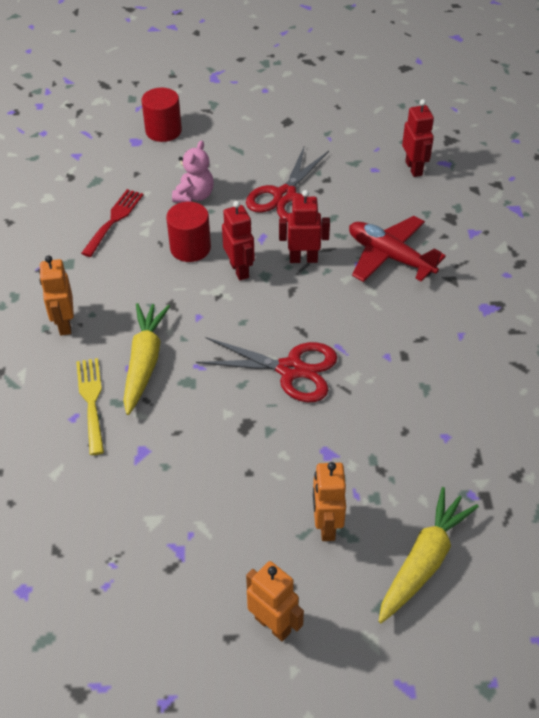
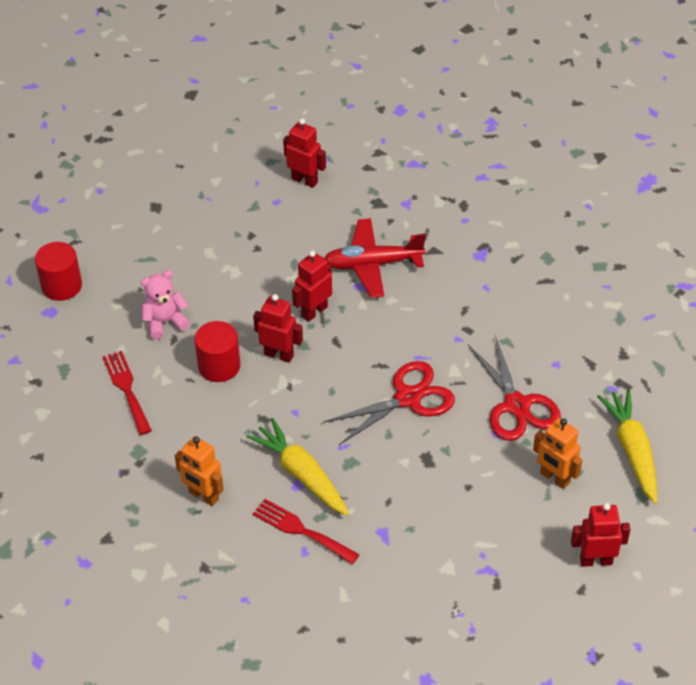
camera: 45 degrees left, 0 degrees up
yellow fork [76,358,104,455] -> red fork [253,499,360,564]
pink teddy bear [172,140,214,203] -> pink teddy bear turned 90 degrees counterclockwise [141,270,190,340]
red scissors [246,145,329,222] -> red scissors moved to [468,335,561,441]
orange robot [246,561,304,641] -> red robot [571,503,631,567]

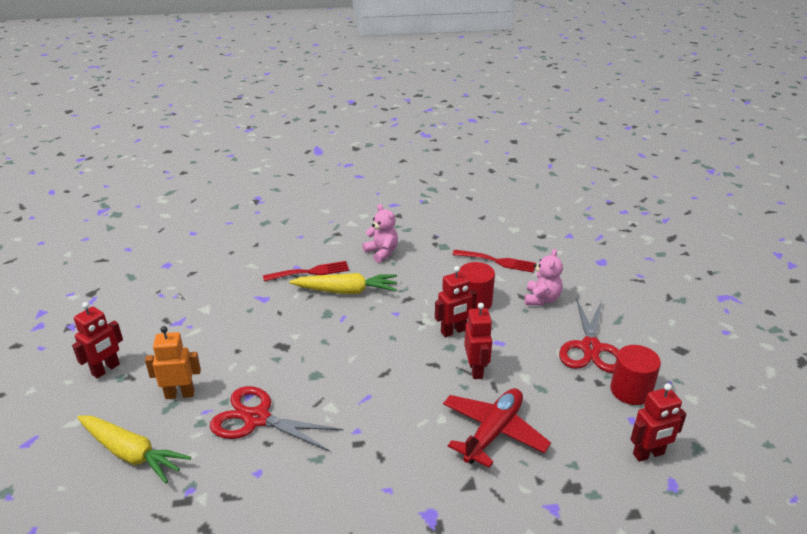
camera: 130 degrees right, 15 degrees down
red cylinder [35,242,82,301] -> red cylinder moved to [610,345,661,405]
orange robot [175,436,224,506] -> pink teddy bear [363,204,398,263]
red scissors [323,361,455,445] -> red scissors moved to [559,298,619,373]

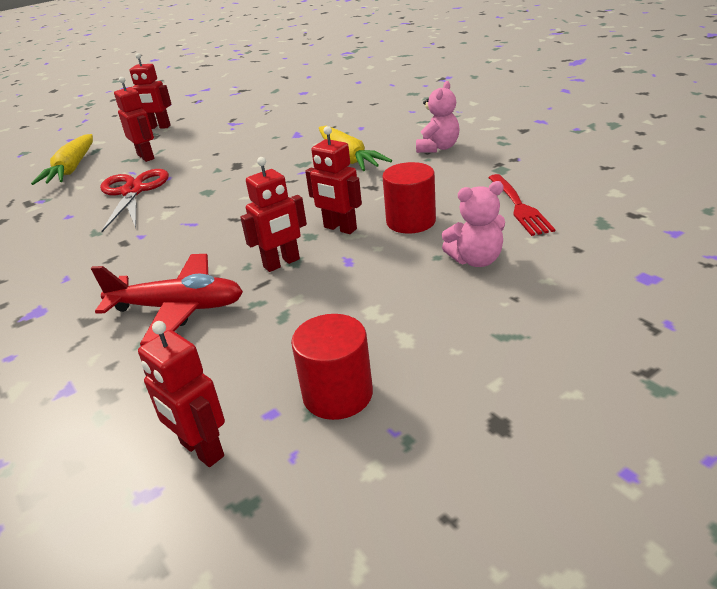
camera: 65 degrees right, 0 degrees up
orange robot [145,326,201,399] -> red robot [114,77,155,162]
red fork [263,261,349,281] -> none
red scissors [559,298,619,373] -> none

